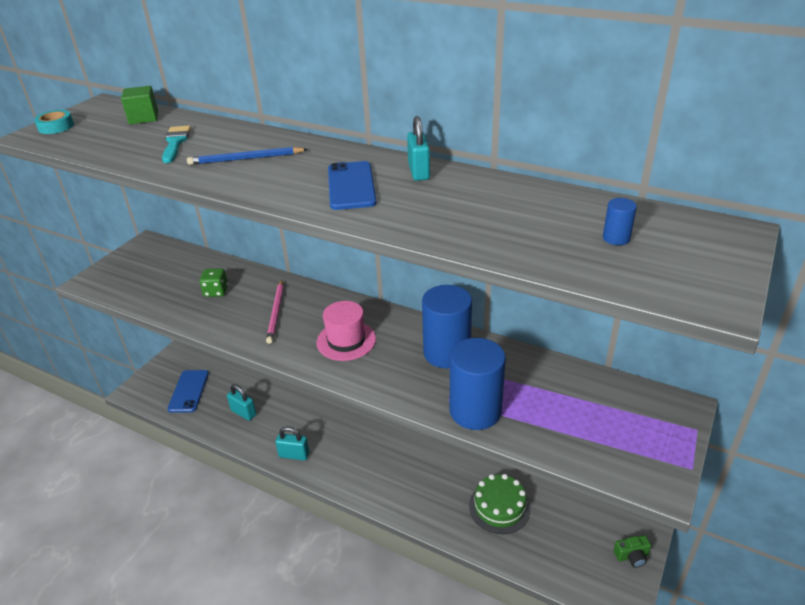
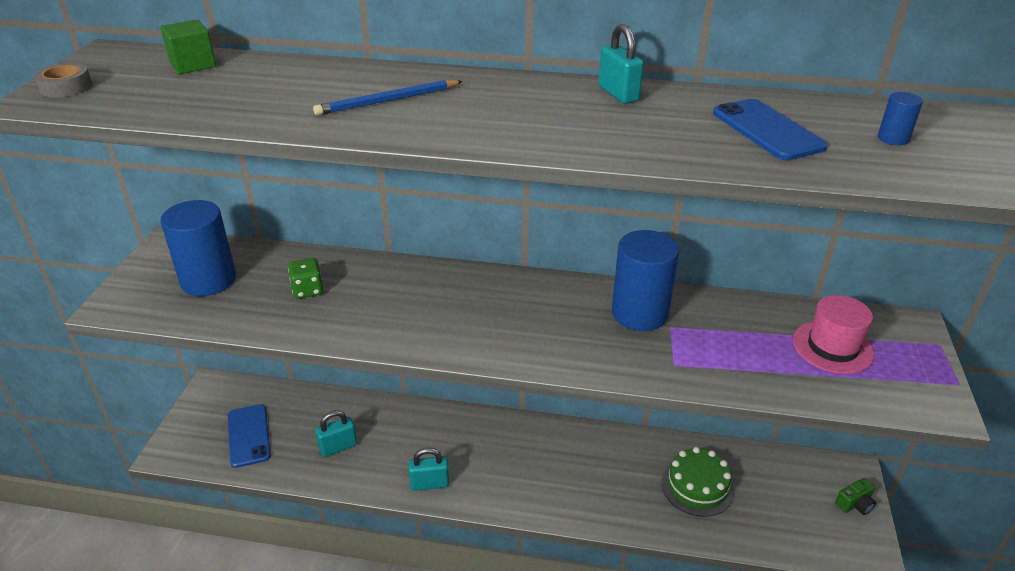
camera: 20 degrees left, 0 degrees up
turquoise tape [34,110,74,134] -> grey tape [34,62,92,98]
turquoise brush [162,126,191,163] -> none
turquoise padlock [227,384,256,421] -> turquoise padlock turned 45 degrees counterclockwise [315,410,357,457]
pink pencil [266,280,284,344] -> none
pink hat [316,301,376,361] -> pink hat moved to [793,295,875,374]
blue phone [328,161,377,210] -> blue phone moved to [713,99,828,160]
blue cylinder [450,338,506,430] -> blue cylinder moved to [160,200,236,296]

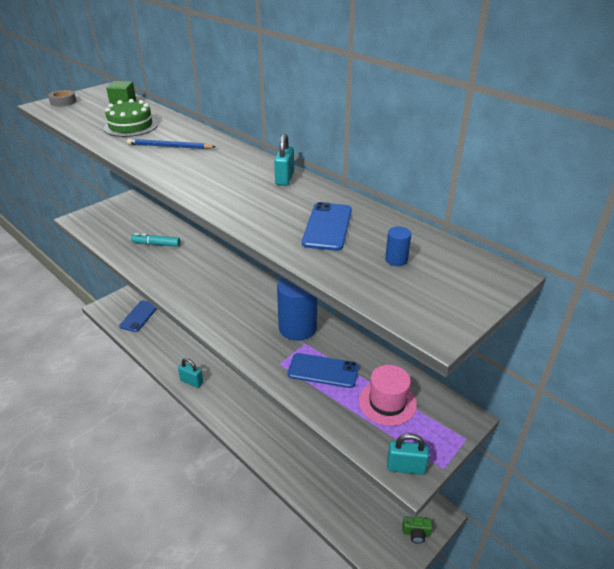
camera: 35 degrees right, 0 degrees up
blue cylinder [160,200,236,296] -> none
green dice [288,258,323,299] -> turquoise marker [131,233,180,247]
turquoise padlock [315,410,357,457] -> turquoise padlock moved to [387,433,429,475]
green cake [661,447,734,517] -> green cake moved to [104,99,158,137]
none -> blue phone [288,353,359,388]

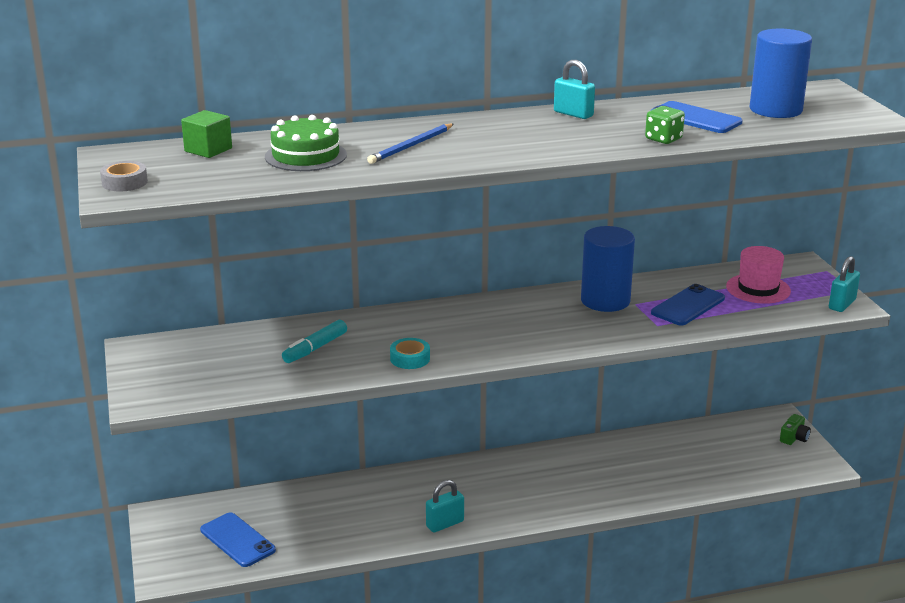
camera: 60 degrees left, 10 degrees down
blue cylinder [385,226,411,266] -> blue cylinder [750,29,812,118], size x2.41
none -> turquoise tape [390,338,430,369]
none -> green dice [645,106,685,144]

